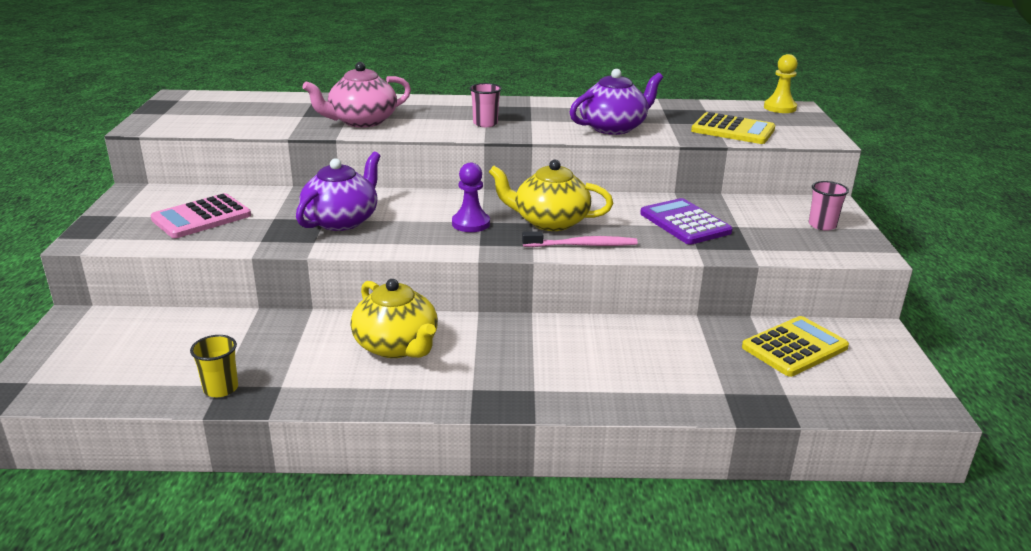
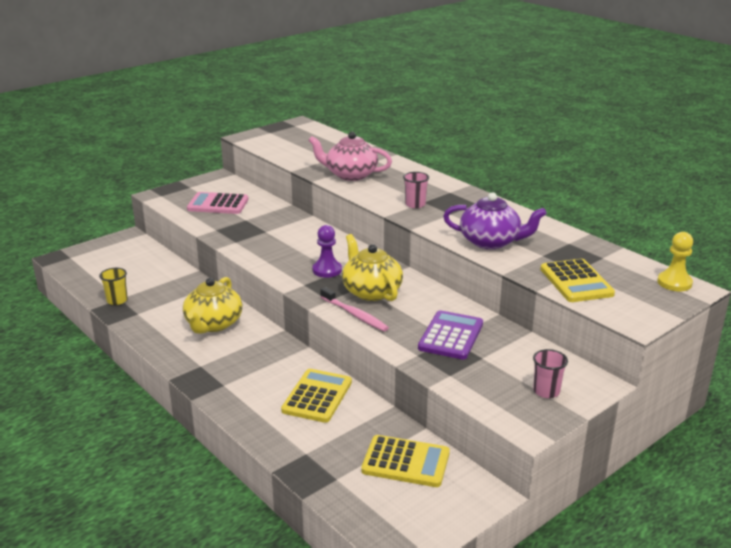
camera: 50 degrees right, 0 degrees up
purple teapot [296,152,381,231] -> none
none -> yellow calculator [281,369,352,423]

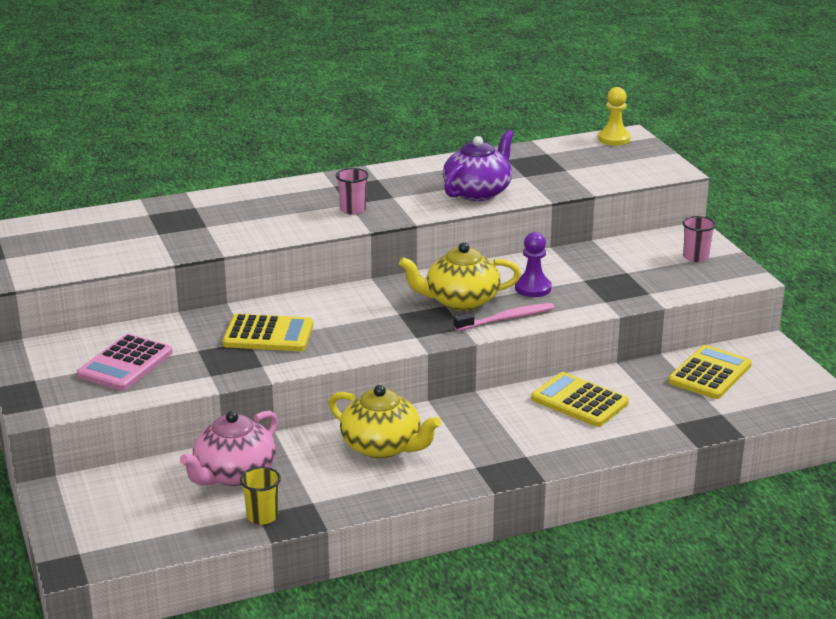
camera: 70 degrees left, 0 degrees up
pink teapot [308,132,392,181] -> pink teapot moved to [180,411,278,486]
purple pawn [313,225,342,278] -> purple pawn moved to [515,232,552,297]
purple calculator [418,310,483,359] -> none
yellow calculator [540,259,615,302] -> yellow calculator moved to [223,314,313,351]

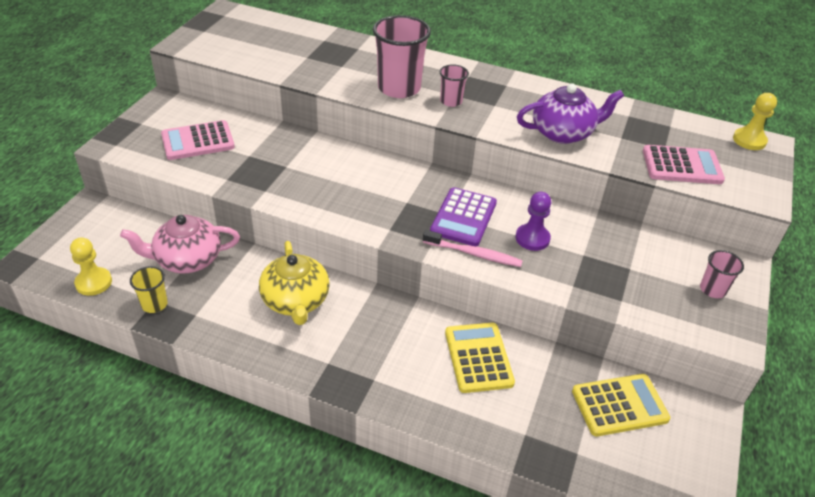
camera: 40 degrees right, 15 degrees up
yellow calculator [223,314,313,351] -> none
yellow teapot [399,243,521,311] -> purple calculator [430,187,497,246]
none -> yellow pawn [70,238,112,296]
none -> pink cup [373,15,431,98]
none -> pink calculator [643,145,725,184]

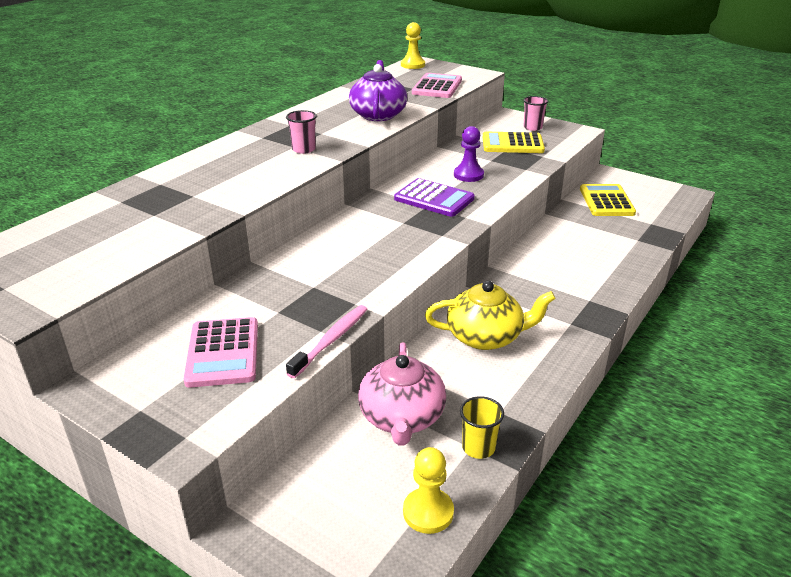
camera: 75 degrees left, 10 degrees down
pink cup [373,15,431,98] -> none
pink toothbrush [423,230,523,267] -> pink toothbrush moved to [286,305,367,378]
yellow calculator [445,323,515,393] -> yellow calculator moved to [483,132,545,153]

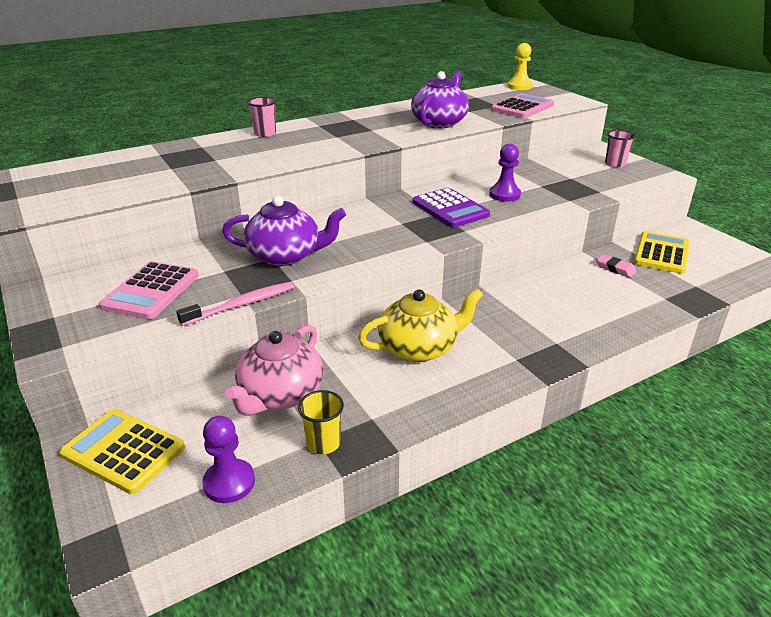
camera: 25 degrees right, 0 degrees up
pink cup [286,110,317,154] -> pink cup moved to [247,97,276,137]
yellow pawn [403,447,454,534] -> purple pawn [202,416,255,503]
yellow teapot [425,281,556,350] -> yellow teapot turned 45 degrees counterclockwise [358,288,483,362]
yellow calculator [483,132,545,153] -> yellow calculator moved to [60,409,185,494]
none -> purple teapot [222,196,346,266]
none -> pink eraser [596,254,636,278]

